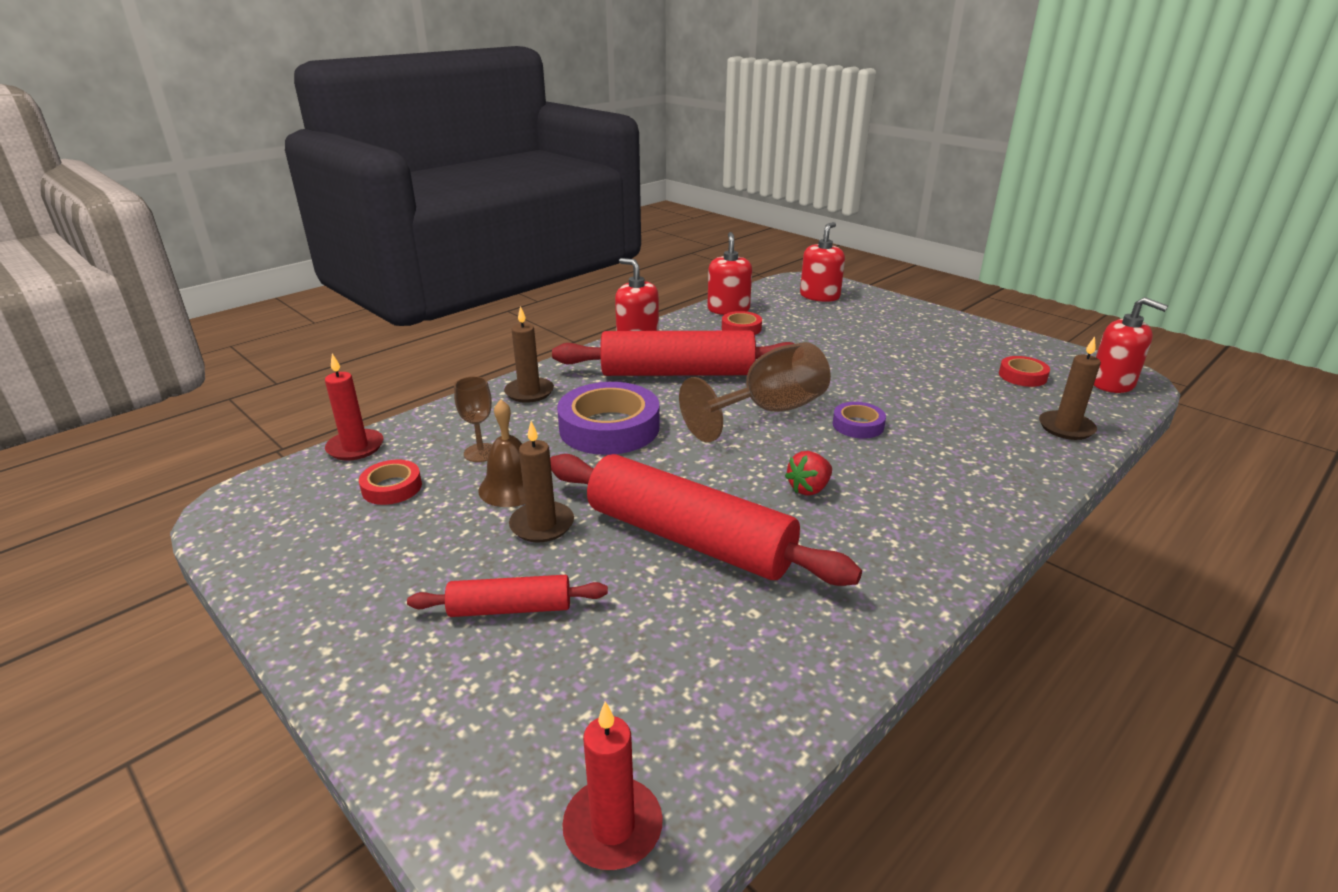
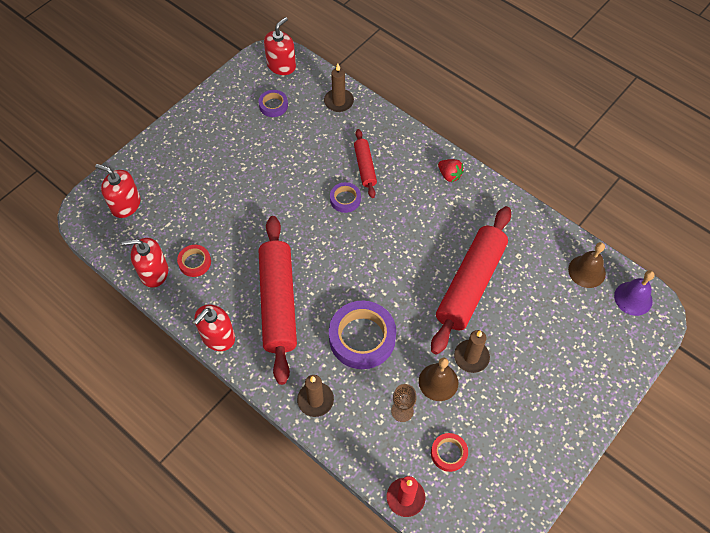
camera: 95 degrees left, 30 degrees up
red rolling pin [407,575,608,617] -> red rolling pin moved to [354,129,377,198]
red candle [562,701,663,870] -> purple bell [614,270,655,316]
brown goblet [679,342,831,442] -> none
red strawberry [785,451,832,495] -> red strawberry moved to [438,159,464,182]
red tape [999,356,1050,387] -> purple tape [259,90,288,117]
none -> brown bell [568,242,606,288]

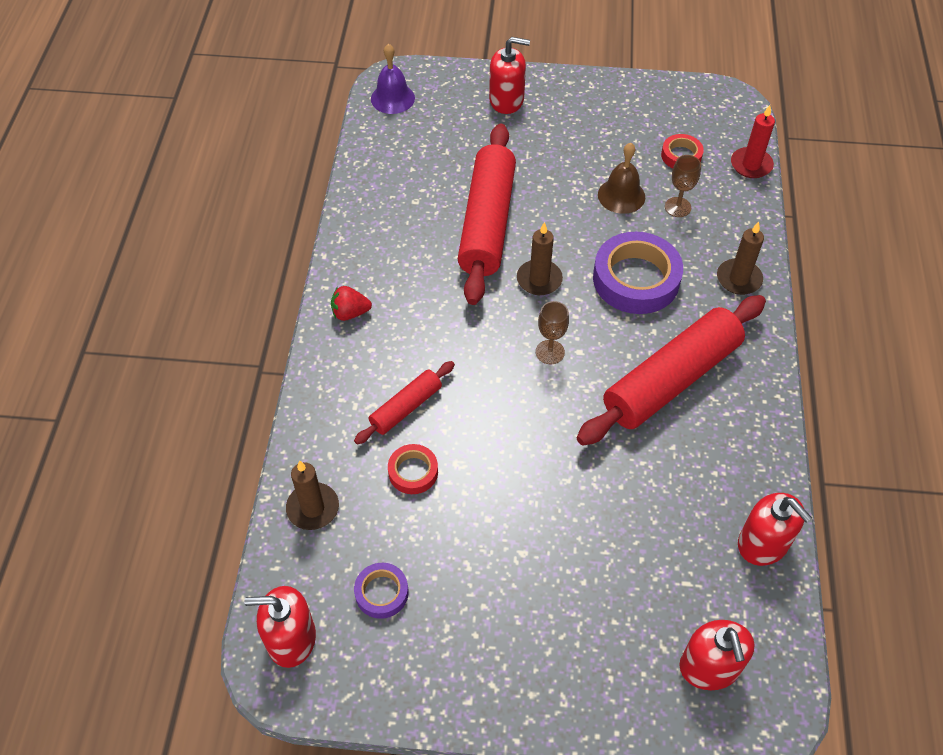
camera: 125 degrees left, 5 degrees down
red tape [177,245,211,277] -> red tape moved to [388,444,438,494]
red soap dispenser [193,305,235,351] -> red soap dispenser moved to [489,37,530,114]
purple tape [330,182,361,213] -> none
red rolling pin [431,206,511,355] -> red rolling pin turned 75 degrees counterclockwise [458,123,516,305]
red strawberry [438,159,464,182] -> red strawberry turned 105 degrees counterclockwise [331,286,372,321]
brown candle [454,330,490,373] -> brown candle moved to [517,222,563,295]
brown bell [568,242,606,288] -> none
none -> brown goblet [536,301,569,364]

